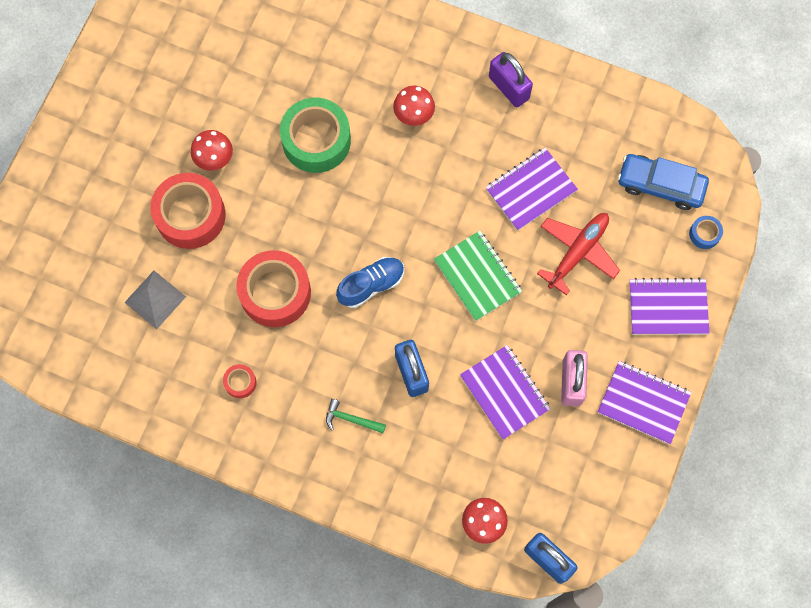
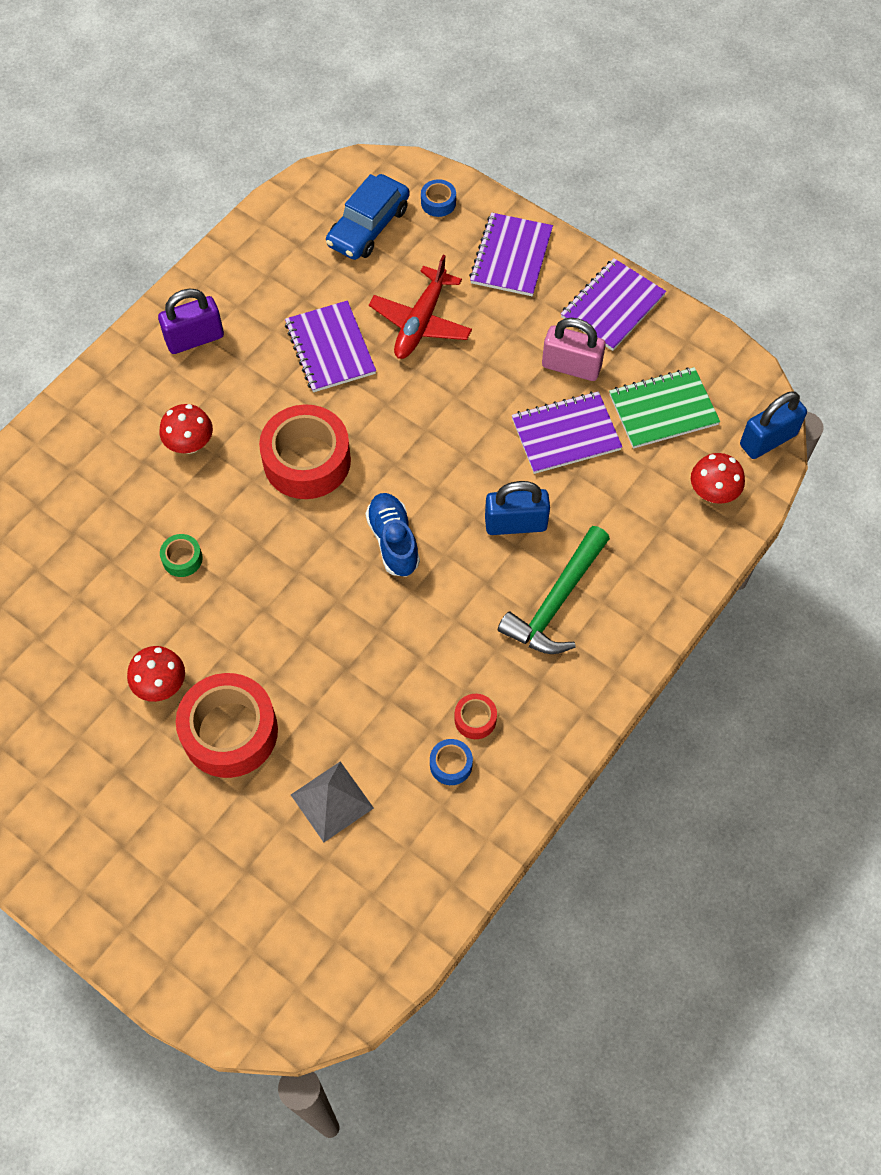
camera: 75 degrees left, 10 degrees down
red tape [236,250,311,327] -> red tape moved to [259,404,351,499]
green tape [280,98,351,173] -> green tape [160,534,203,577], size x0.44
green hammer [326,399,386,433] -> green hammer [498,526,610,654], size x1.94
green notebook [434,231,522,321] -> green notebook moved to [609,367,720,449]
red plane [537,213,620,295] -> red plane turned 120 degrees counterclockwise [369,255,472,359]
none -> blue tape [430,739,473,785]

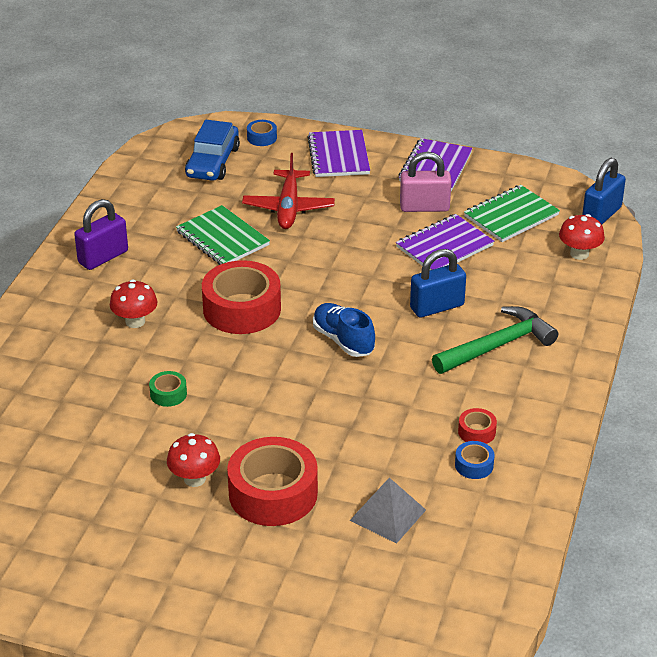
camera: 20 degrees left, 25 degrees down
purple notebook [285,301,376,392] -> green notebook [176,205,270,265]
green hammer [498,526,610,654] -> green hammer turned 135 degrees counterclockwise [432,306,558,374]

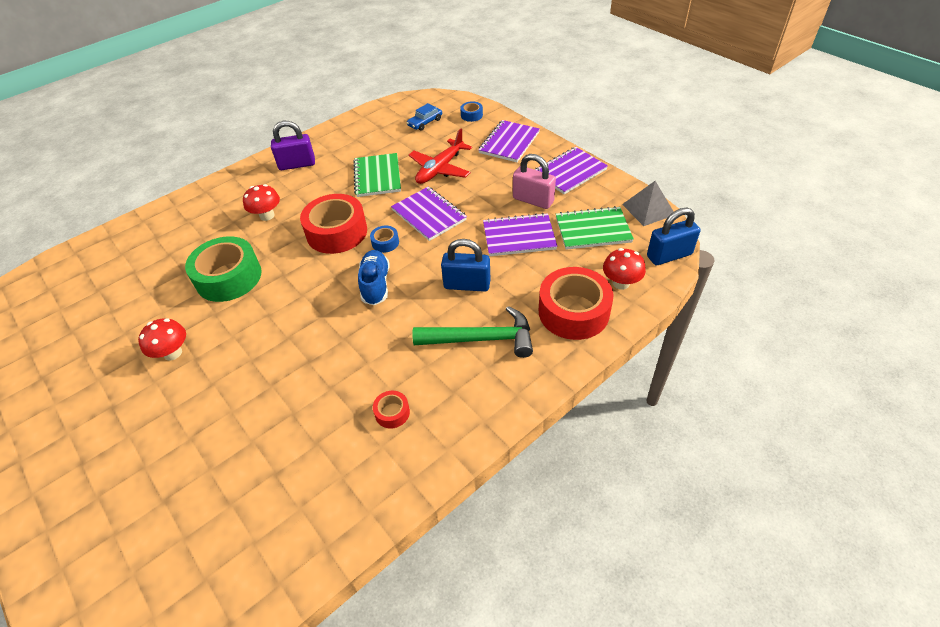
camera: 35 degrees right, 10 degrees up
green tape [149,371,187,407] -> green tape [185,236,262,302], size x2.27
blue car [185,120,240,181] -> blue car [407,103,442,131], size x0.60
red tape [227,437,318,526] -> red tape moved to [539,267,614,340]
grey pyramid [350,478,426,544] -> grey pyramid moved to [622,181,674,226]
blue tape [455,441,495,479] -> blue tape moved to [370,226,399,253]
none -> purple notebook [391,187,467,241]

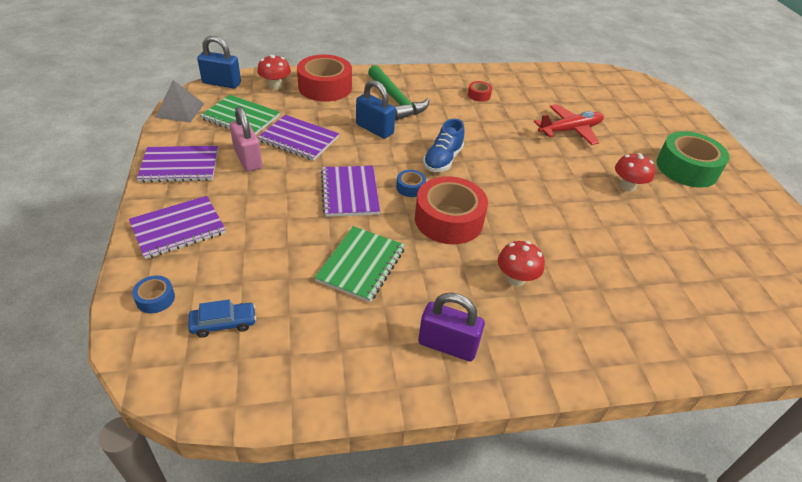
camera: 155 degrees left, 5 degrees down
green tape [185,236,262,302] -> green tape moved to [656,131,730,188]
red plane [409,129,472,184] -> red plane moved to [534,104,604,145]
green hammer [412,306,533,358] -> green hammer turned 150 degrees counterclockwise [368,65,430,120]

